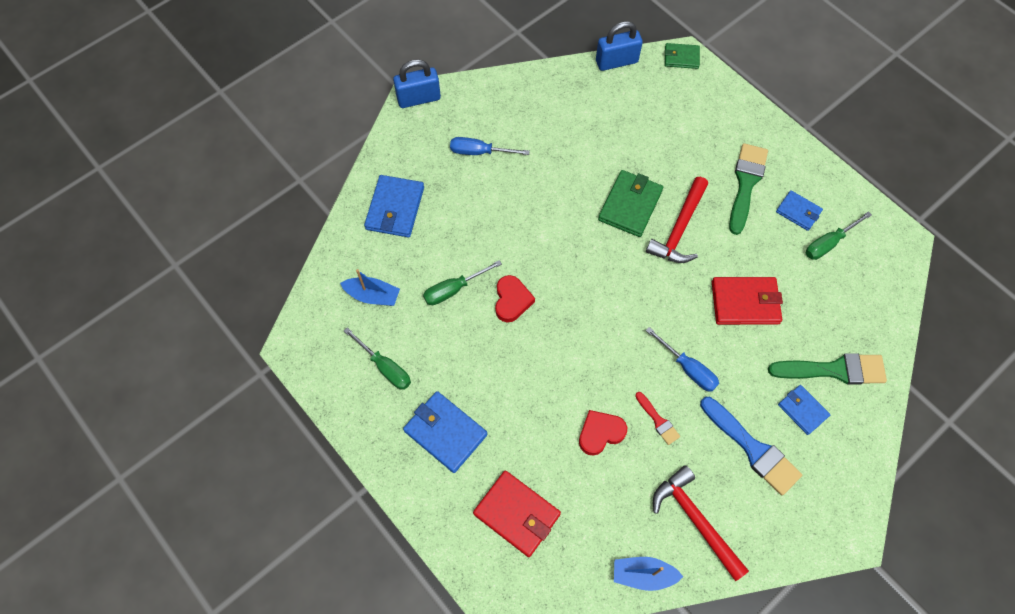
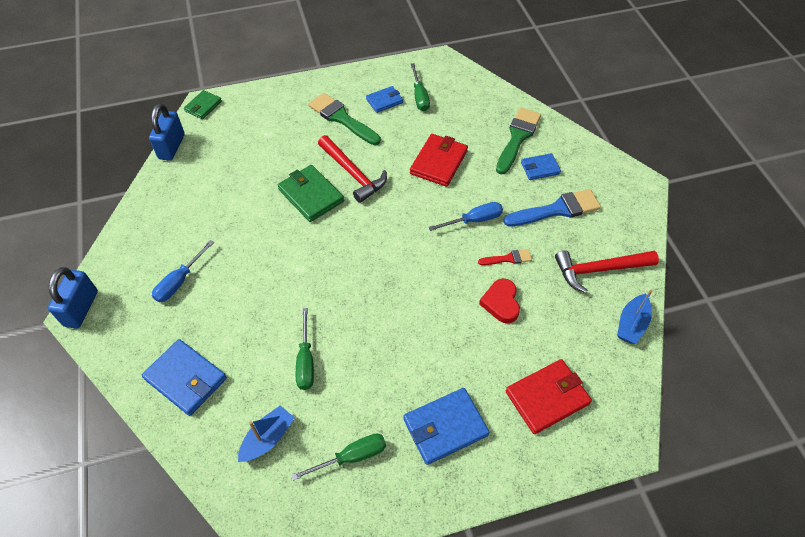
camera: 65 degrees left, 10 degrees down
red heart [495,275,535,322] -> none

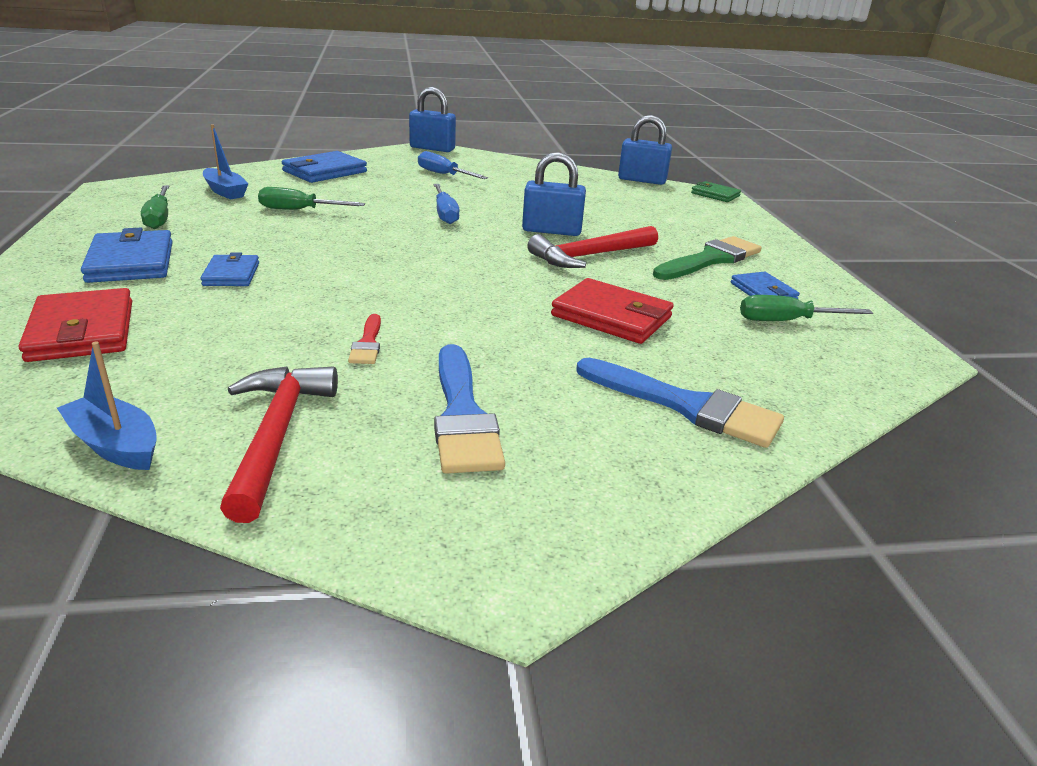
camera: 95 degrees right, 25 degrees down
green wallet [278,165,344,222] -> blue padlock [522,152,586,236]
blue screwdriver [428,202,503,231] -> blue screwdriver moved to [434,184,460,224]
red heart [479,279,520,323] -> none
green brush [496,108,541,175] -> blue brush [576,358,784,448]
blue wallet [521,153,561,180] -> blue wallet moved to [200,252,259,286]

